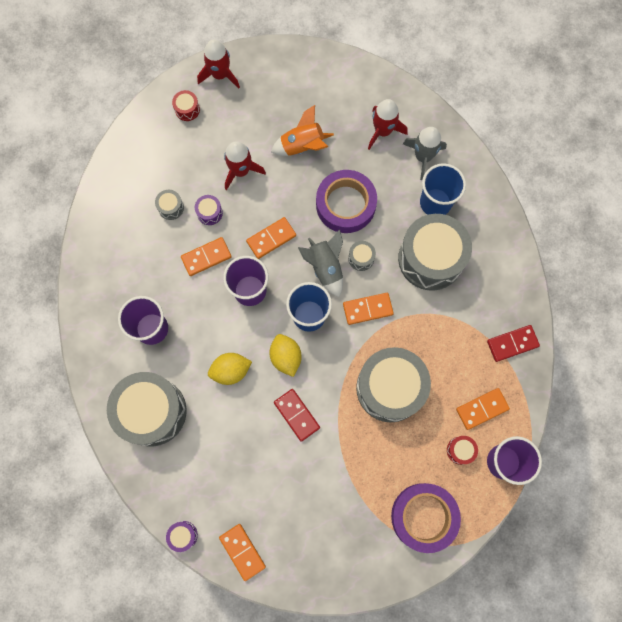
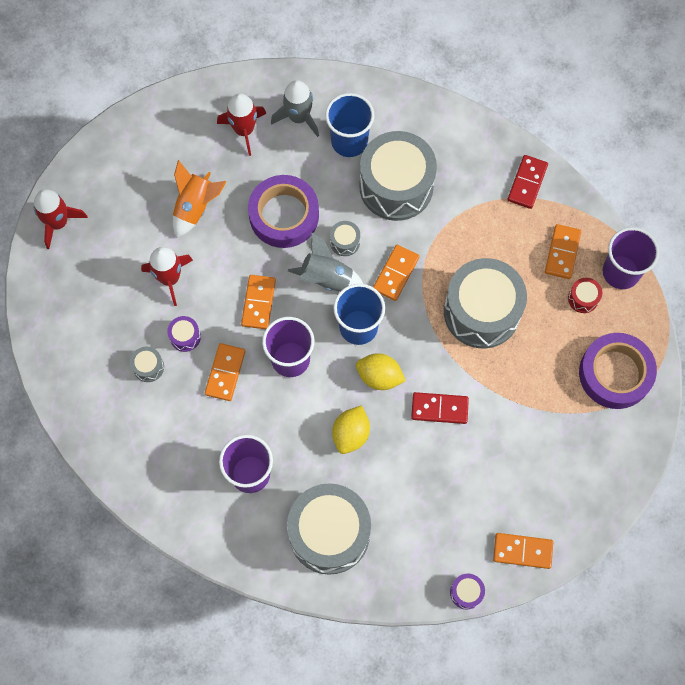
camera: 50 degrees left, 5 degrees down
red drum [172,90,200,121] -> none

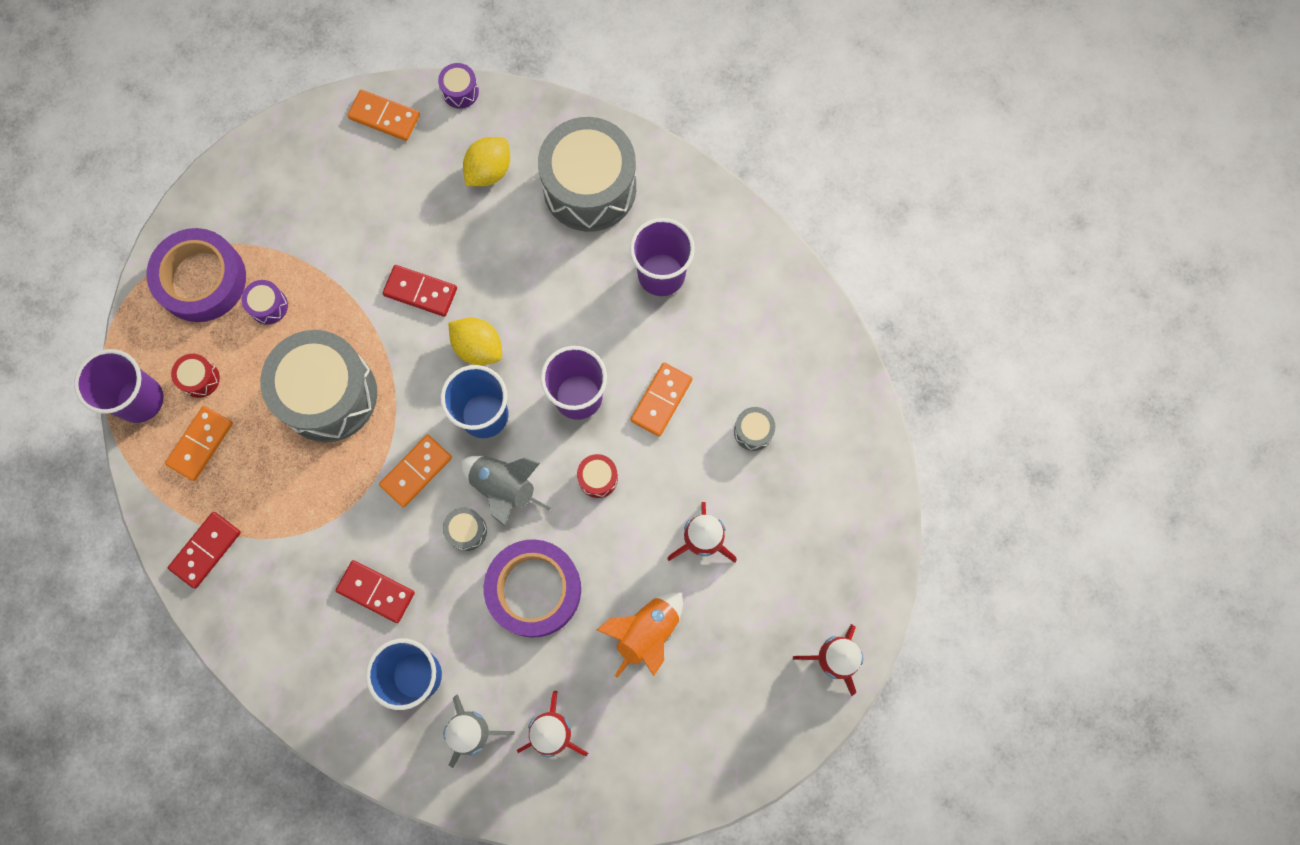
camera: 165 degrees left, 5 degrees up
purple drum [167,316,201,352] -> purple drum moved to [242,280,288,325]
orange domino [241,275,276,329] -> red drum [577,454,618,498]
yellow lemon [332,405,370,454] -> yellow lemon moved to [463,137,510,186]
grey drum [359,131,437,221] -> red domino [336,560,415,623]

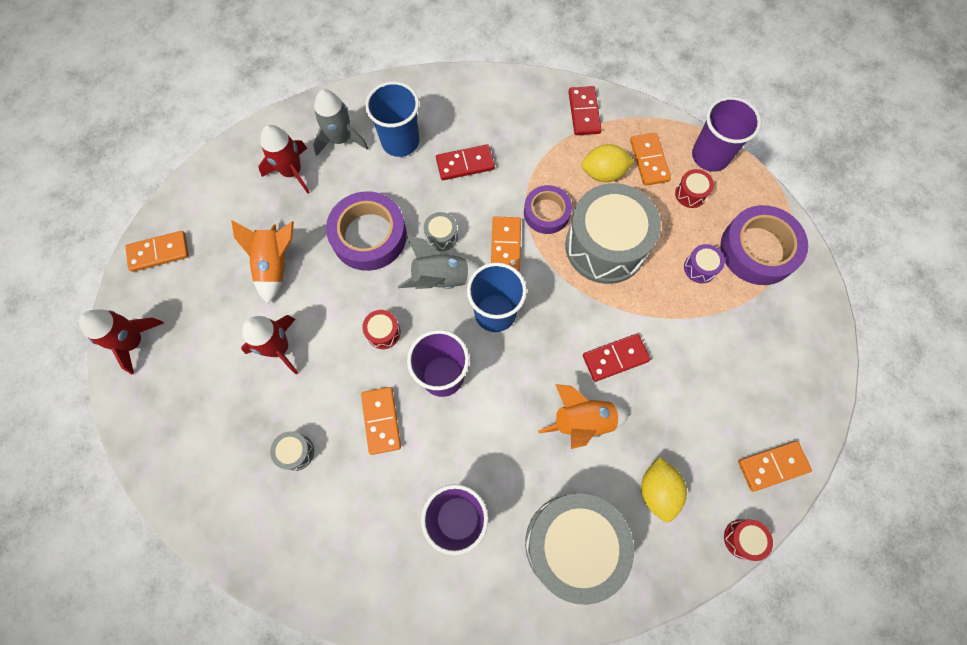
camera: 140 degrees right, 5 degrees down
purple drum [438,63,479,108] -> red drum [724,519,773,561]
yellow lemon [448,317,502,365] -> yellow lemon moved to [581,144,634,182]
none -> orange domino [125,231,189,272]
none -> purple tape [524,185,572,234]
none -> orange rocket [538,384,629,449]

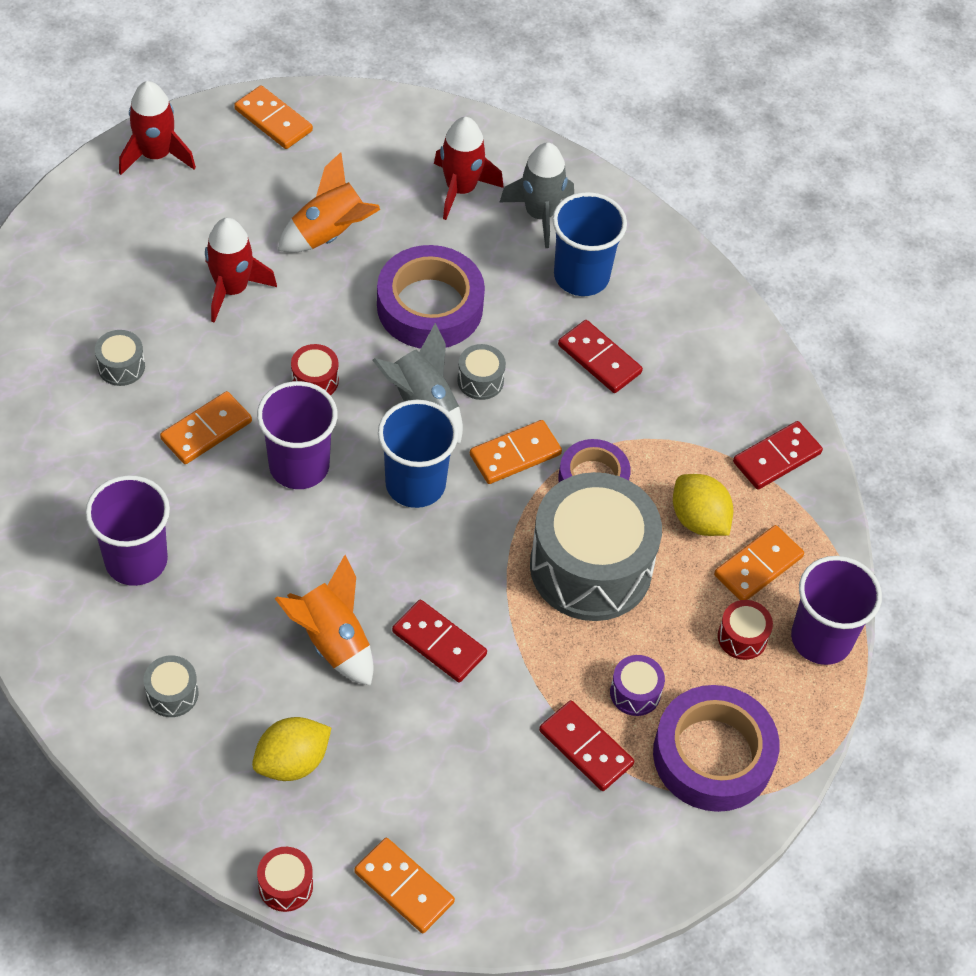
camera: 55 degrees right, 15 degrees down
grey drum [525,493,634,605] -> grey drum [144,655,198,717], size x0.40
none -> red domino [539,700,634,791]

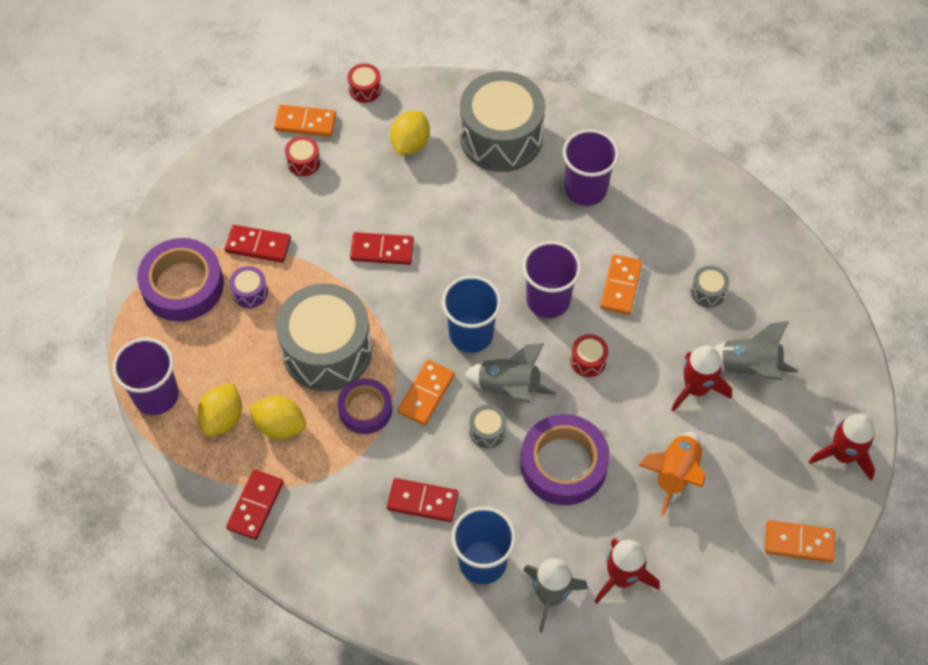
camera: 150 degrees right, 5 degrees up
grey drum [144,655,198,717] -> grey drum [460,71,545,172], size x2.50
orange rocket [274,555,374,686] -> none
orange domino [714,525,804,600] -> yellow lemon [197,383,242,437]
red drum [718,600,773,660] -> red drum moved to [285,136,321,176]
none -> grey rocket [713,321,798,380]

